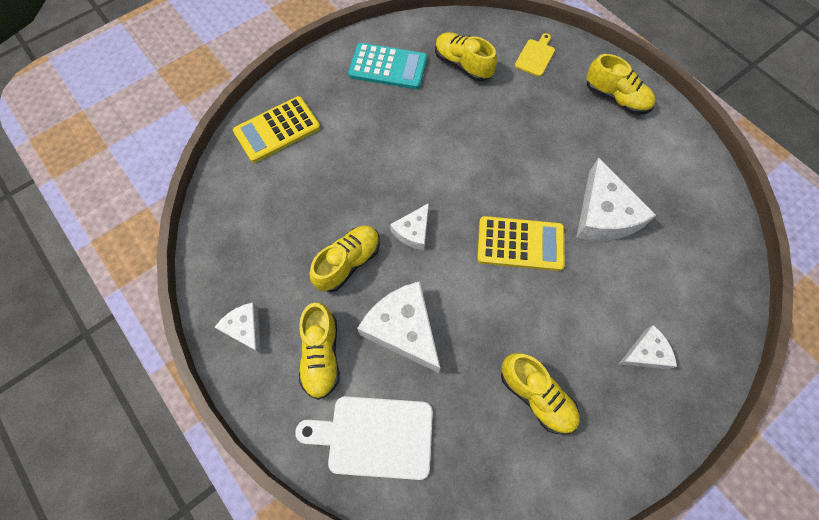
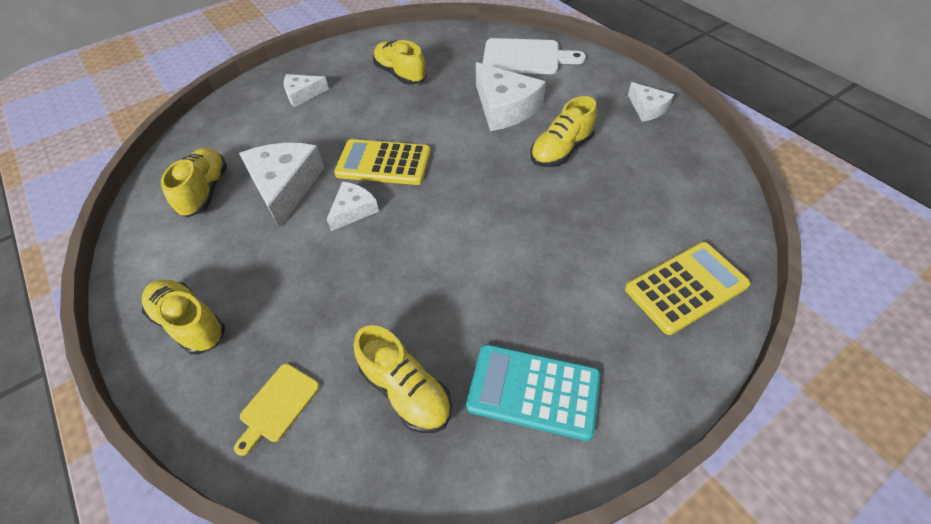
camera: 175 degrees left, 15 degrees down
yellow shoe [299,302,340,400] -> yellow shoe moved to [161,147,227,217]
white cheese [390,203,429,250] -> white cheese moved to [327,182,379,231]

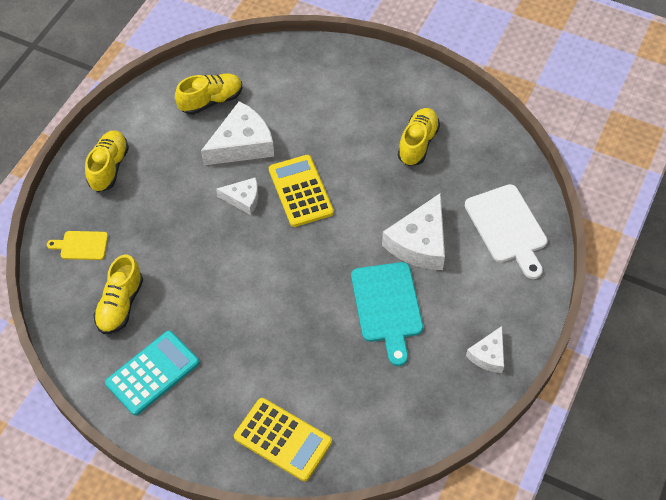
camera: 60 degrees right, 5 degrees up
white cheese [284,74,329,107] -> none
turquoise calculator [466,344,600,441] -> turquoise calculator turned 60 degrees clockwise [105,331,199,416]
yellow shoe [530,96,597,167] -> turquoise cutting board [351,262,423,366]

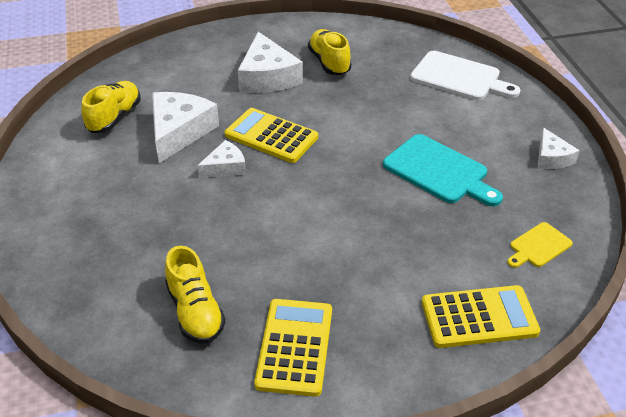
camera: 40 degrees left, 15 degrees down
yellow cutting board [47,231,108,260] -> yellow cutting board moved to [507,222,573,268]
yellow shoe [85,130,129,192] -> none
turquoise calculator [105,331,199,416] -> yellow calculator [254,299,332,397]
white cheese [382,193,445,270] -> white cheese moved to [238,32,303,93]

